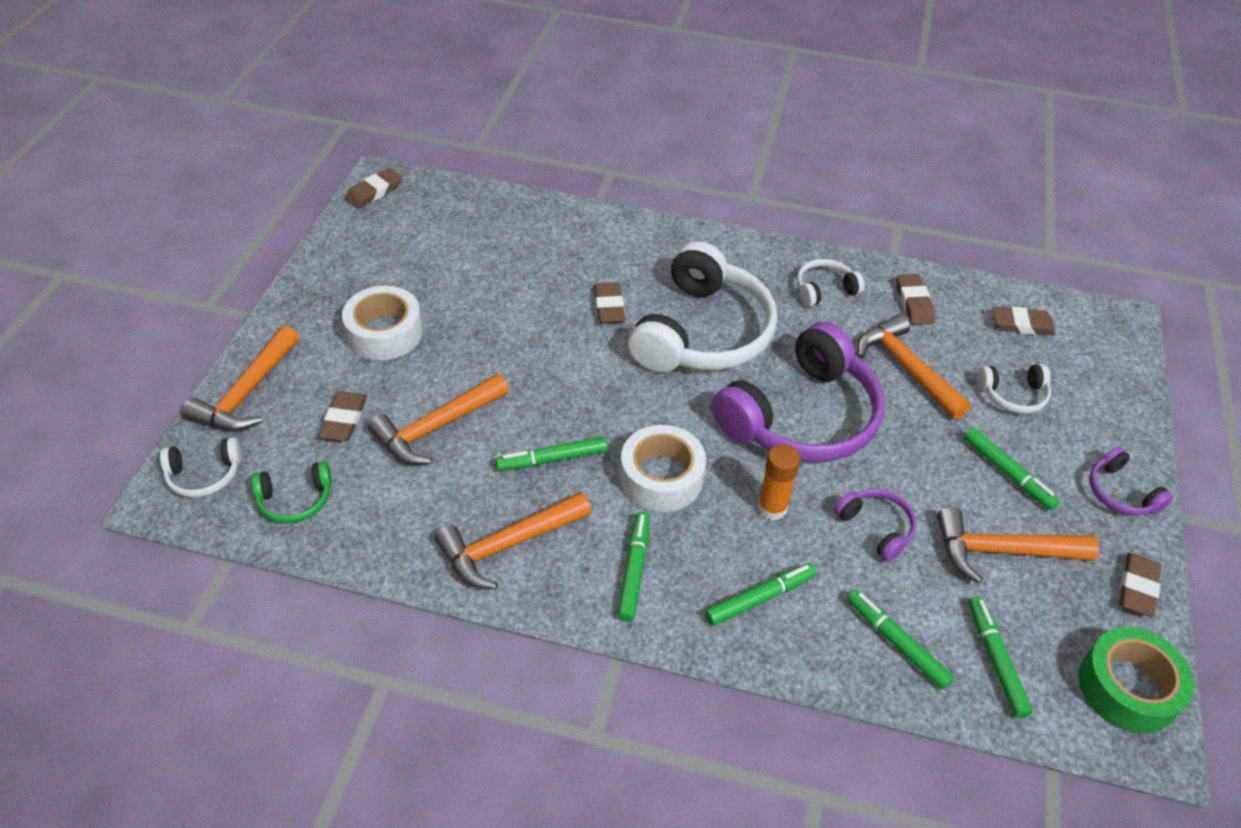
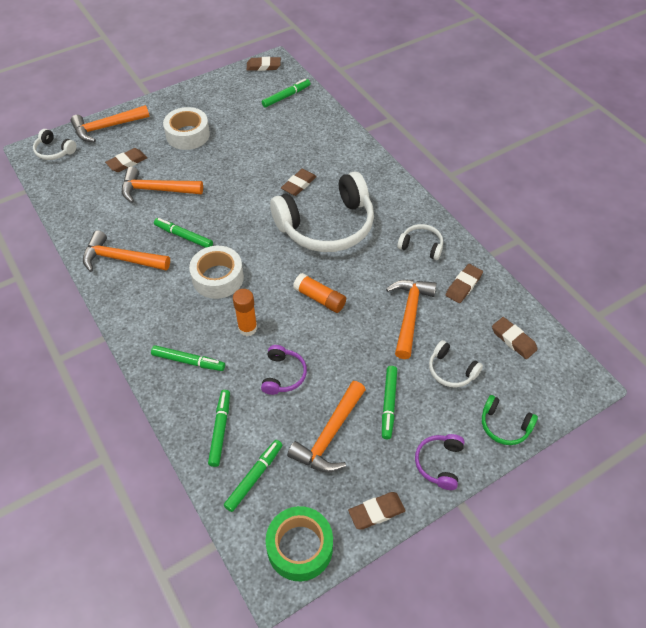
camera: 45 degrees right, 5 degrees up
green headphones [251,461,332,524] -> green headphones moved to [482,395,538,445]
green marker [617,512,650,622] -> green marker moved to [262,79,310,108]
purple headphones [712,322,884,463] -> orange glue stick [293,273,346,313]
orange hammer [937,507,1099,584] -> orange hammer turned 105 degrees counterclockwise [287,381,366,473]

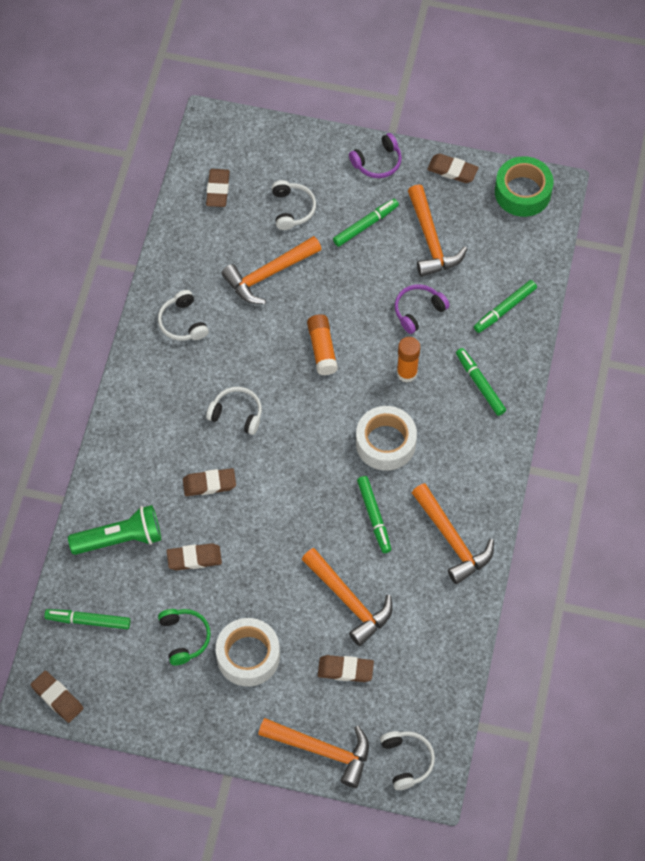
camera: 135 degrees left, 10 degrees up
green marker [224,440,282,512] -> none
white headphones [270,172,374,252] -> white headphones [206,387,262,435], size x0.44
orange hammer [287,381,366,473] -> orange hammer turned 90 degrees clockwise [408,184,467,277]
brown eraser [446,264,483,303] -> brown eraser moved to [167,543,222,570]
green headphones [482,395,538,445] -> green headphones moved to [158,609,211,665]
none -> green flashlight [68,505,161,555]

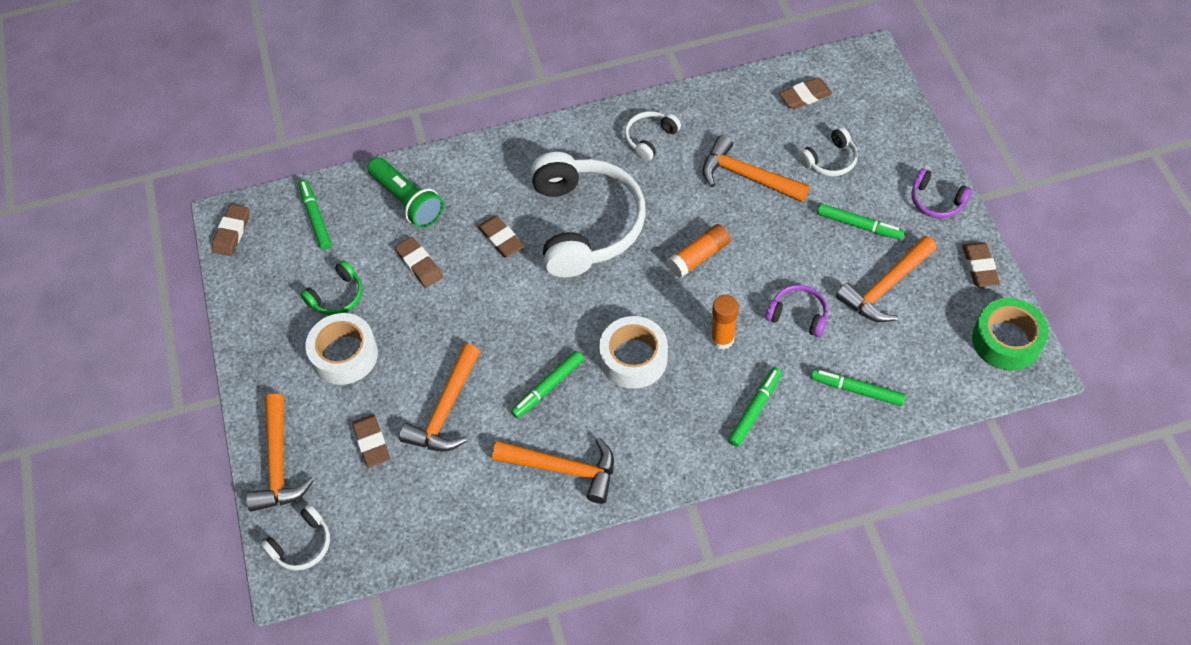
camera: 65 degrees right, 5 degrees down
white headphones [206,387,262,435] -> white headphones [531,152,646,278], size x2.27
orange hammer [412,483,494,584] -> orange hammer turned 105 degrees counterclockwise [492,438,614,504]

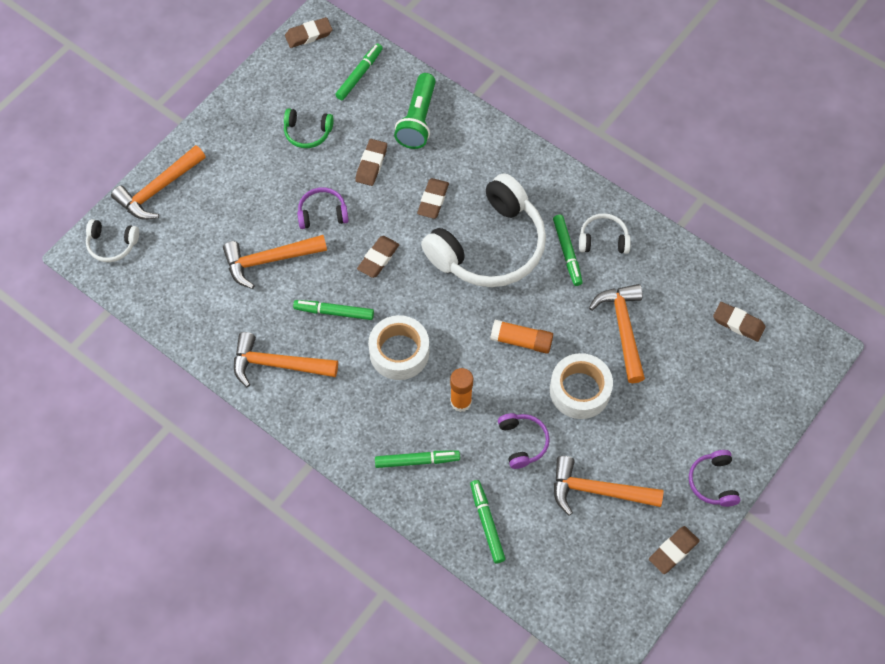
camera: 50 degrees right, 5 degrees up
white tape [305,313,378,385] -> white tape moved to [550,353,613,419]
brown eraser [352,414,390,468] -> brown eraser moved to [357,236,399,278]
orange hammer [492,438,614,504] -> orange hammer turned 120 degrees clockwise [234,332,338,387]
white headphones [798,127,858,176] -> none
green marker [817,204,904,240] -> green marker moved to [553,215,583,286]
green tape [972,298,1048,371] -> none
none -> purple headphones [297,187,349,229]

